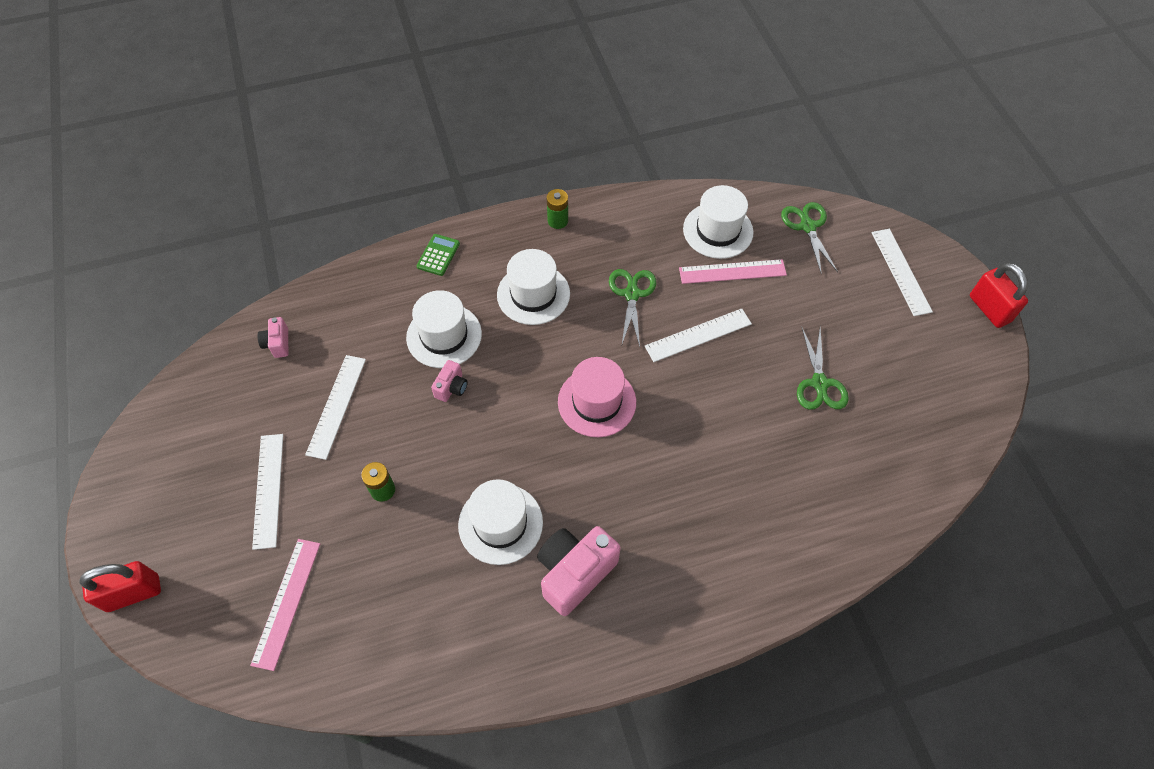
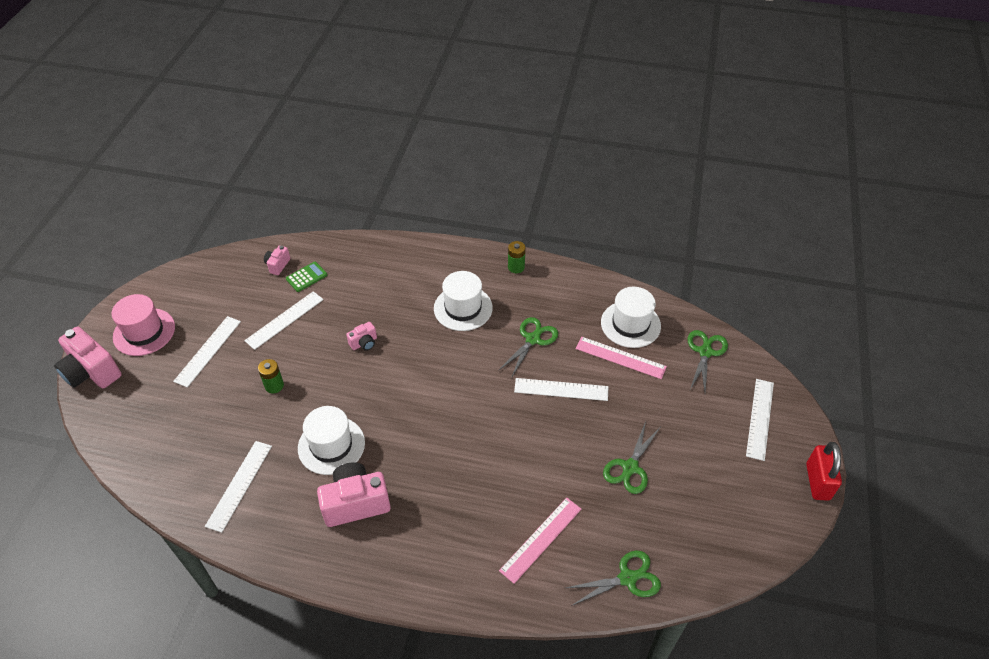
camera: 30 degrees right, 10 degrees down
red padlock [79,561,161,612] -> pink camera [54,327,122,389]
pink ruler [250,539,320,671] -> pink ruler moved to [499,497,581,584]
white hat [406,290,482,368] -> none
green calculator [416,234,460,276] -> green calculator moved to [286,262,327,292]
pink hat [558,357,636,437] -> pink hat moved to [111,294,175,356]
none -> white ruler [205,441,272,533]
none -> green scissors [566,551,661,606]

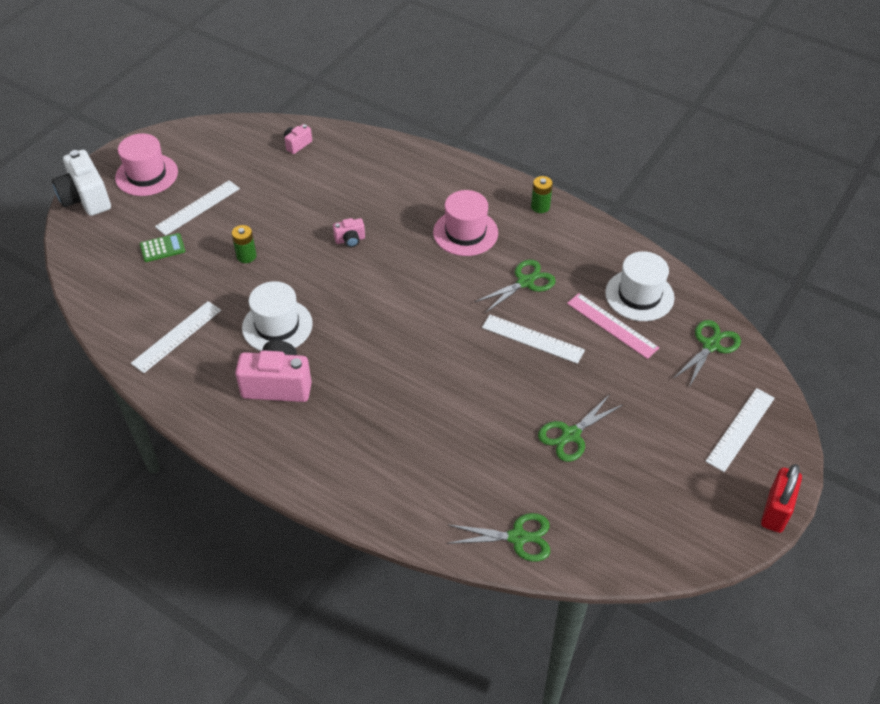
camera: 20 degrees right, 0 degrees up
pink camera [54,327,122,389] -> white camera [52,150,111,216]
white ruler [244,291,324,350] -> none
green calculator [286,262,327,292] -> green calculator moved to [140,233,185,262]
white hat [434,271,493,331] -> pink hat [433,190,498,256]
pink ruler [499,497,581,584] -> none

